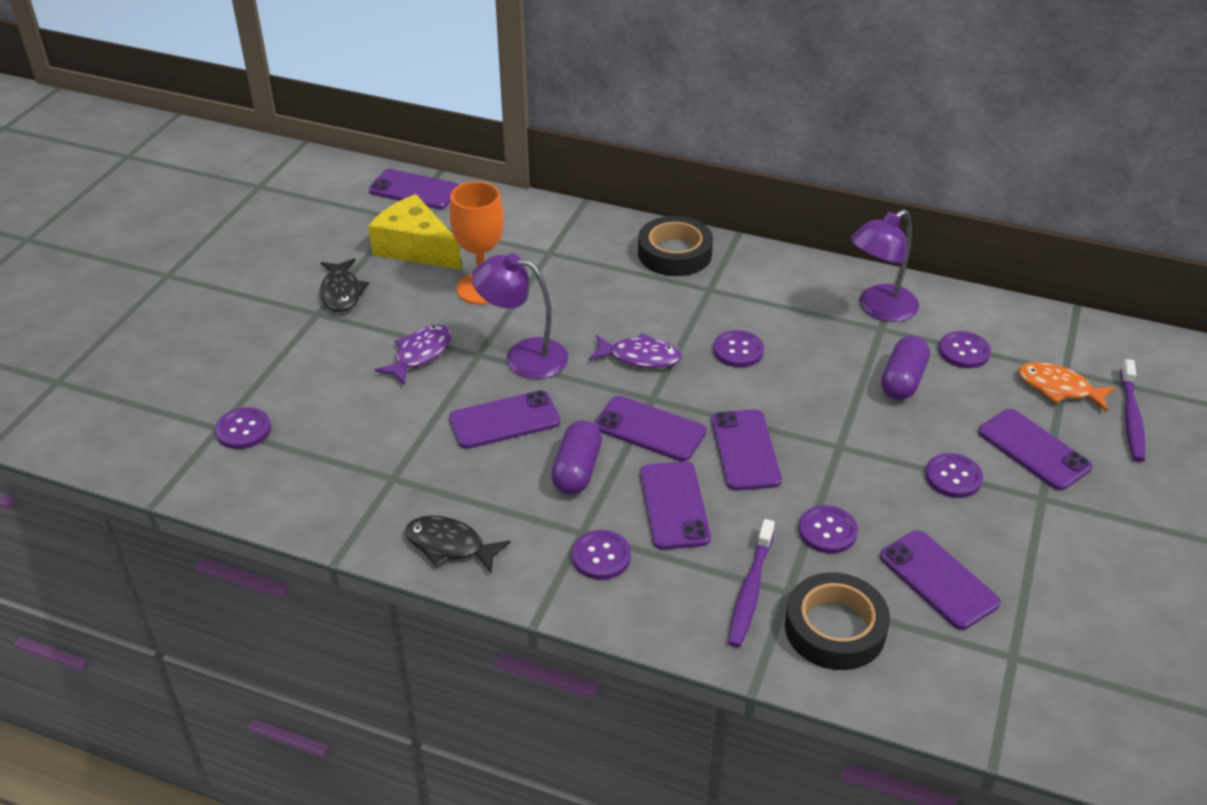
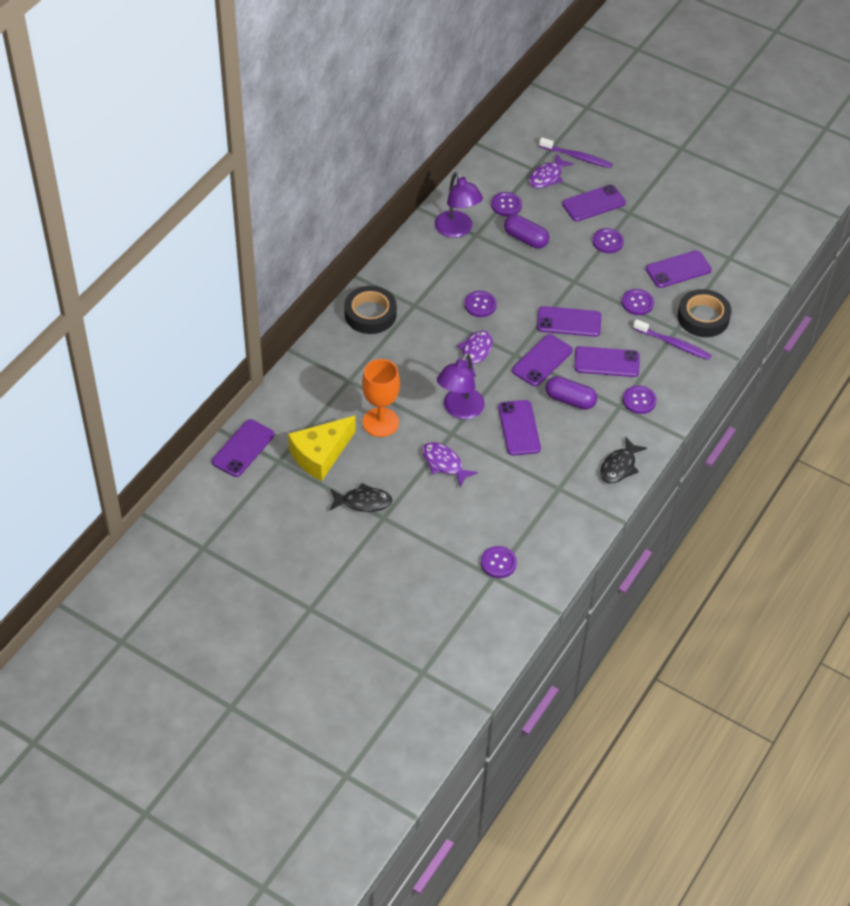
camera: 80 degrees left, 10 degrees up
orange fish [1019,362,1116,412] -> purple fish [529,153,574,188]

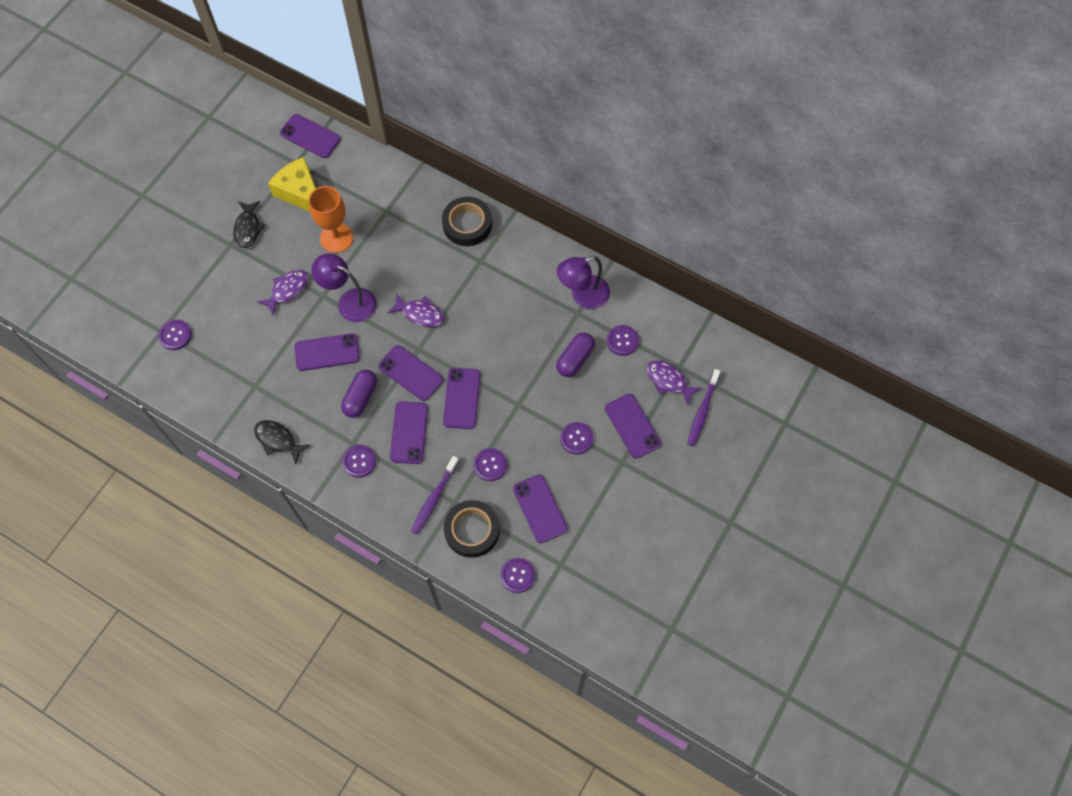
camera: 90 degrees right, 15 degrees up
purple button [464,291,497,317] -> purple button moved to [500,558,535,593]

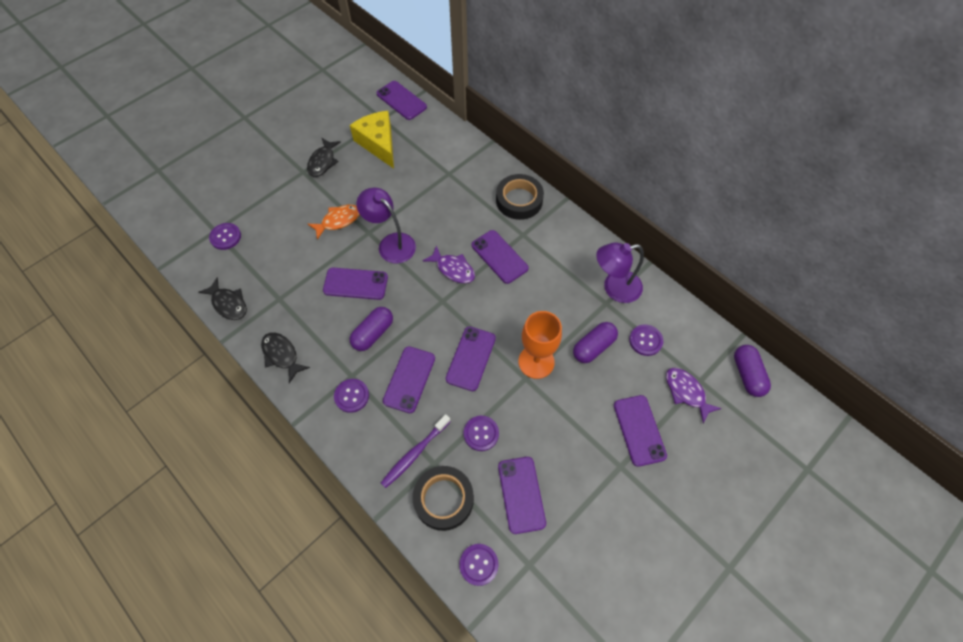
camera: 15 degrees right, 5 degrees down
purple fish [257,270,308,315] -> orange fish [308,204,360,240]
orange goblet [308,186,353,253] -> orange goblet moved to [519,311,562,379]
purple phone [378,345,443,401] -> purple phone moved to [472,230,529,284]
purple button [560,422,593,454] -> none
purple toothbrush [687,369,721,446] -> none
none -> black fish [198,278,247,320]
none -> purple capsule [734,345,771,397]

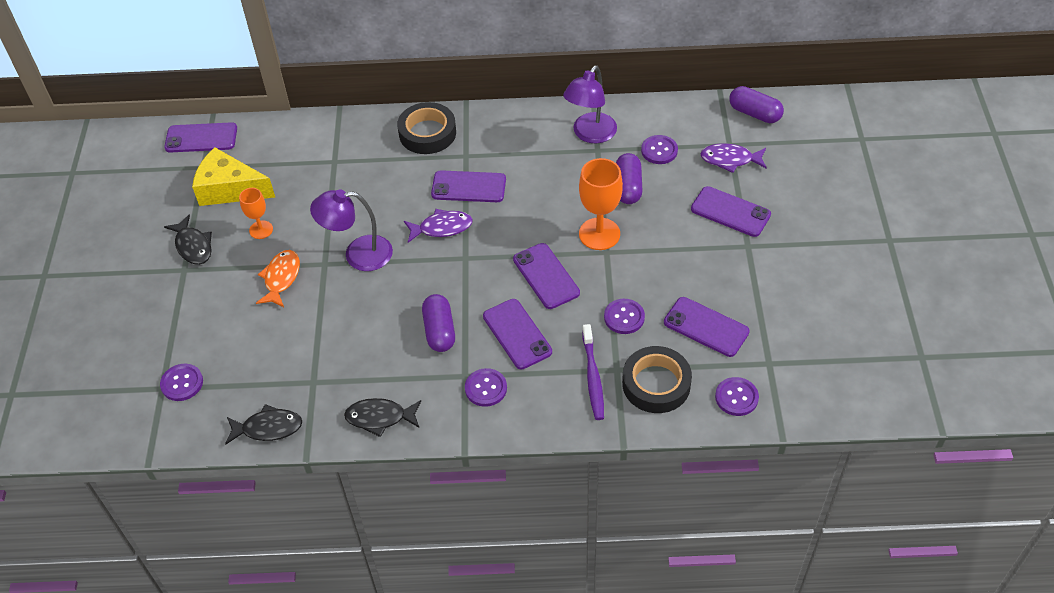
camera: 45 degrees left, 10 degrees down
purple phone [323,267,388,300] -> none
none -> orange goblet [239,188,273,239]

